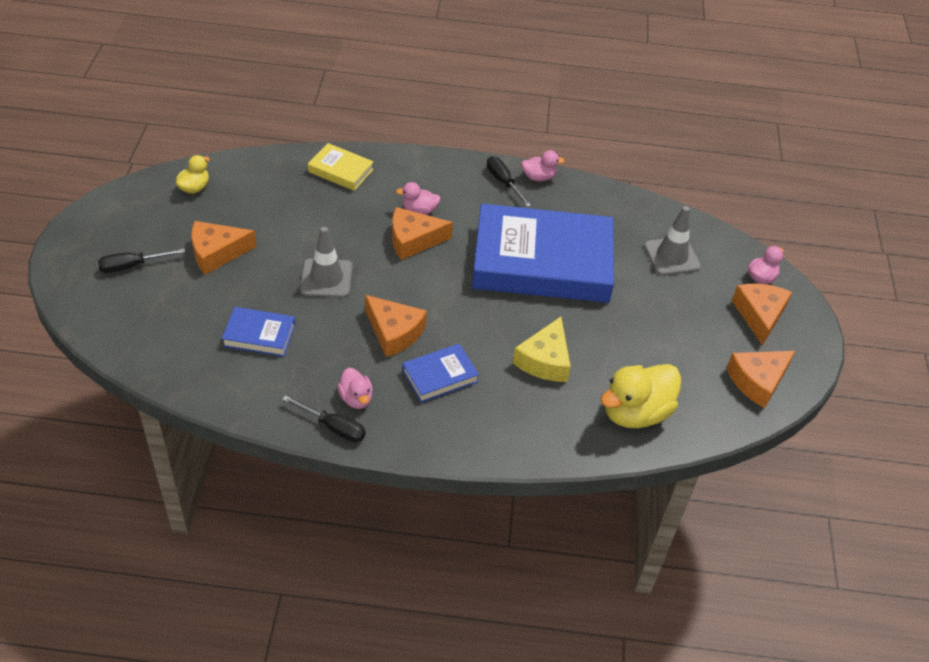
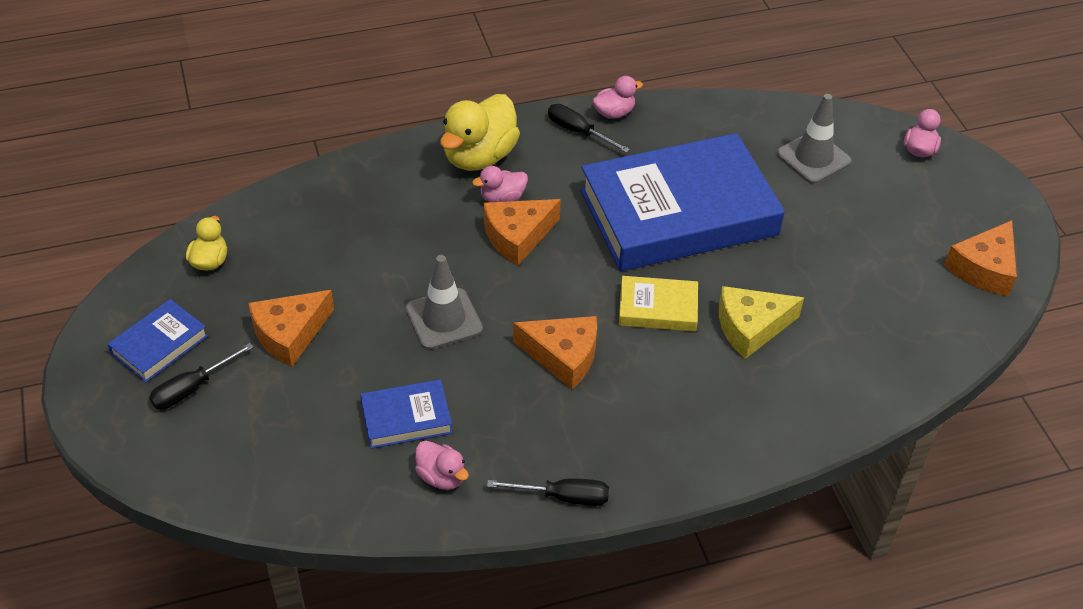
camera: 20 degrees left, 0 degrees up
yellow book [308,143,374,191] -> yellow book moved to [619,276,698,332]
pink duck [337,368,373,409] -> pink duck moved to [415,441,469,490]
blue book [402,344,479,403] -> blue book moved to [108,299,208,383]
yellow cheese [513,317,571,382] -> yellow cheese turned 75 degrees clockwise [719,286,804,359]
yellow duck [601,364,681,428] -> yellow duck moved to [440,94,520,171]
orange cheese [732,284,792,346] -> none

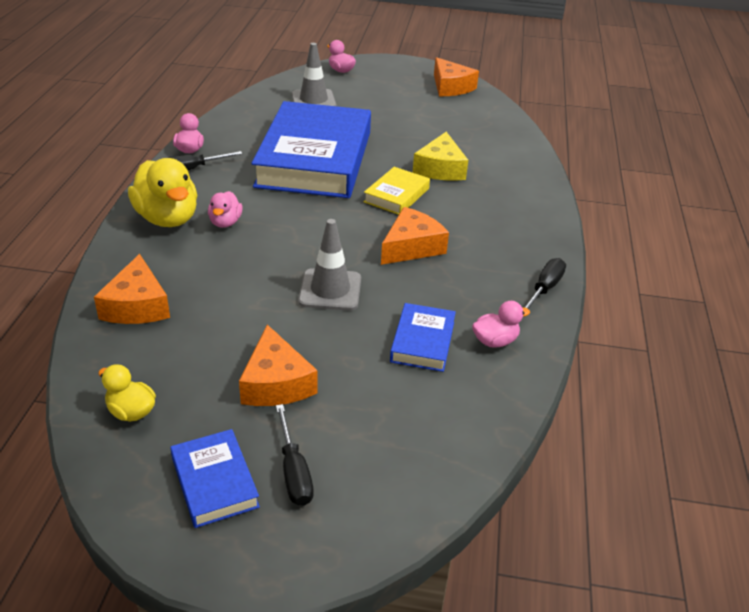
camera: 65 degrees left, 10 degrees down
orange cheese [483,199,561,266] -> orange cheese moved to [94,254,170,324]

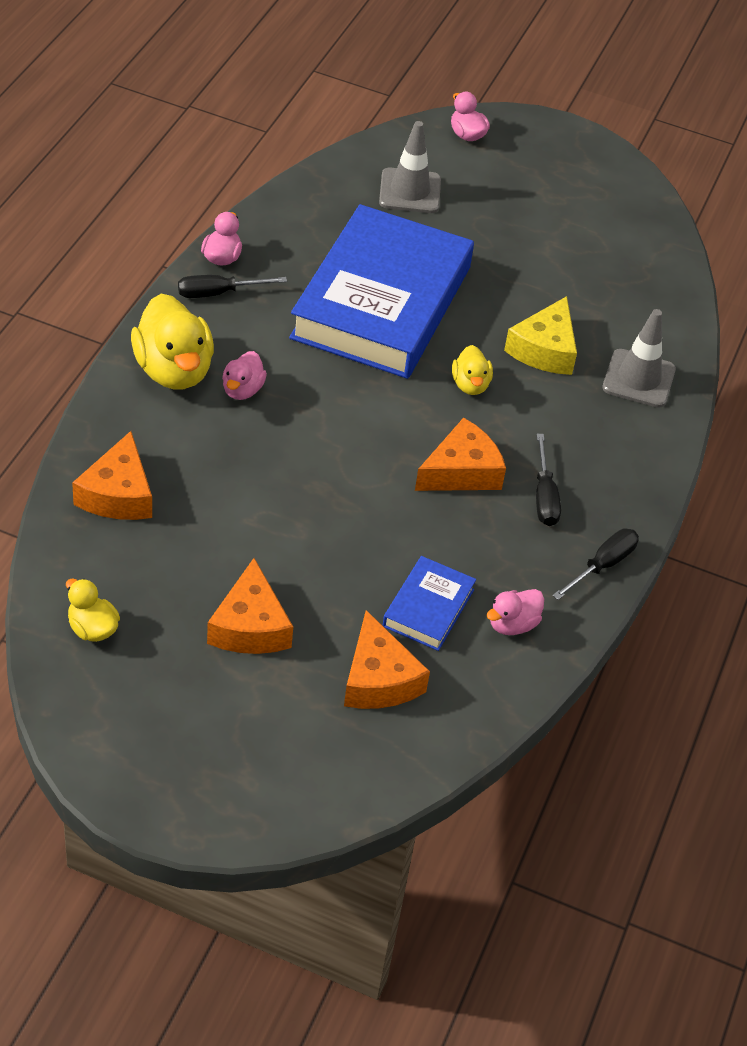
camera: 10 degrees right, 10 degrees up
blue book [170,429,260,528] -> none
black screwdriver [276,404,313,506] -> black screwdriver moved to [536,434,561,526]
grey traffic cone [298,219,361,311] -> grey traffic cone moved to [602,309,676,408]
yellow book [364,167,430,215] -> yellow duck [452,345,493,395]
orange cheese [434,57,479,96] -> orange cheese moved to [344,610,430,709]
pink duck [472,301,530,348] -> pink duck turned 150 degrees clockwise [486,589,544,635]

